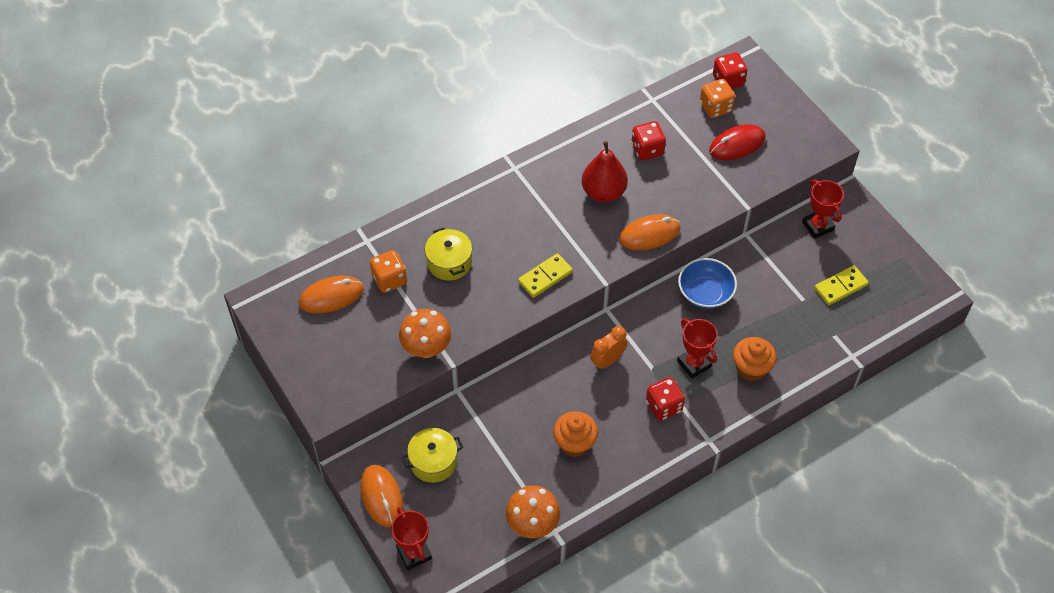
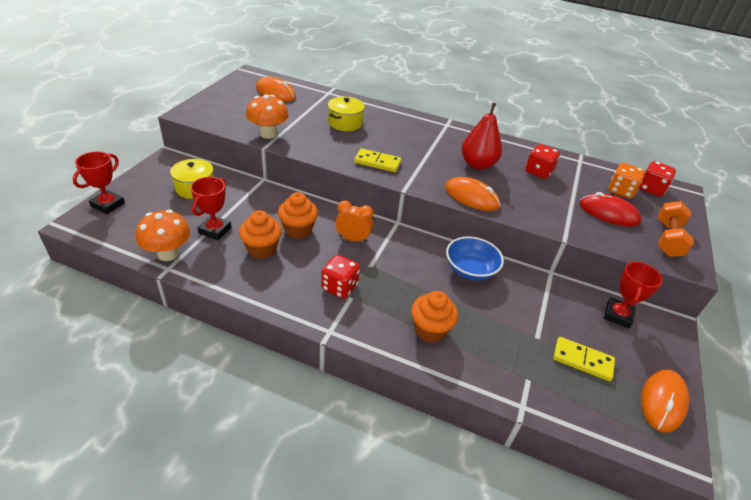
camera: 50 degrees right, 15 degrees down
orange mouse [360,465,403,527] -> orange mouse moved to [641,370,689,433]
orange dice [370,250,407,293] -> none
red trophy [677,318,717,379] -> red trophy moved to [191,177,231,240]
none -> orange cupcake [278,192,318,239]
none -> orange dumbbell [658,201,694,257]

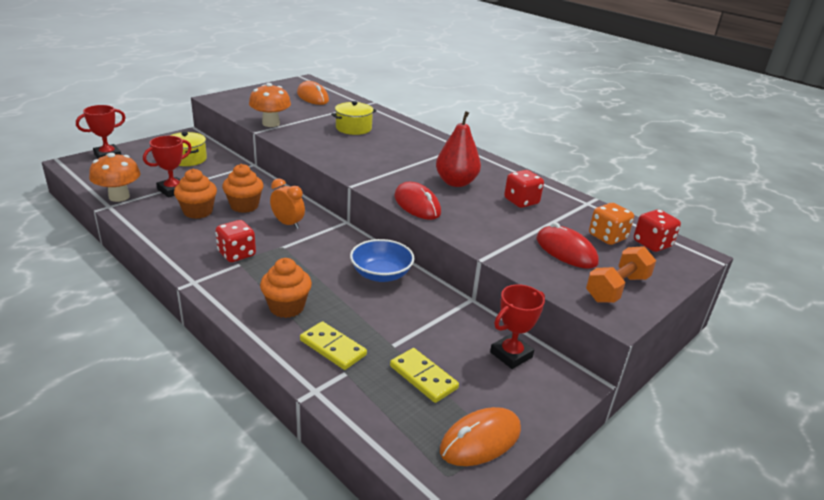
camera: 25 degrees right, 10 degrees down
yellow domino [354,148,401,172] -> yellow domino moved to [300,321,367,370]
orange mouse [445,177,500,211] -> red mouse [394,182,441,220]

